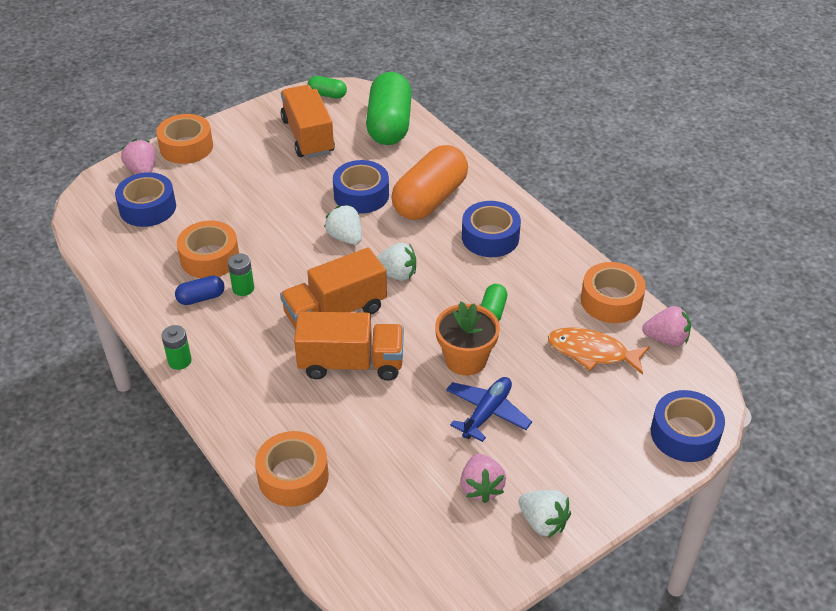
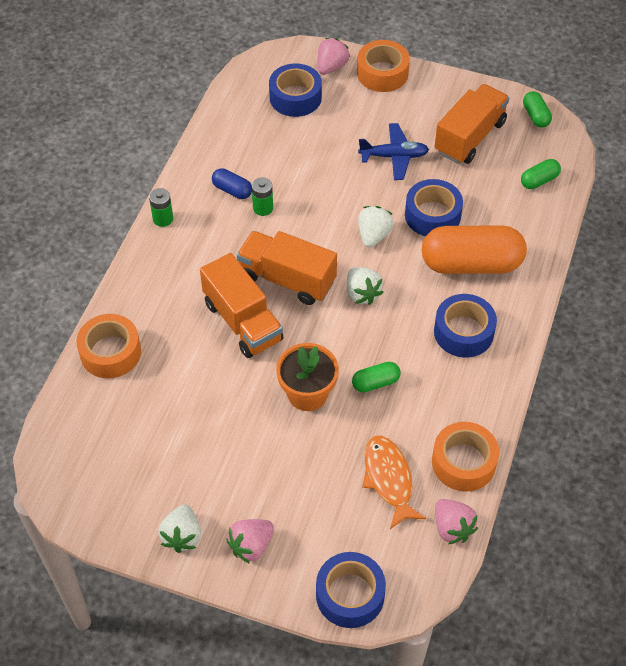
camera: 55 degrees right, 10 degrees up
orange tape [177,221,239,278] -> none
green capsule [366,72,412,145] -> green capsule [521,159,561,189], size x0.45
blue plane [446,377,532,442] -> blue plane moved to [358,123,429,180]
pink strawberry [461,454,506,503] -> pink strawberry moved to [226,519,274,564]

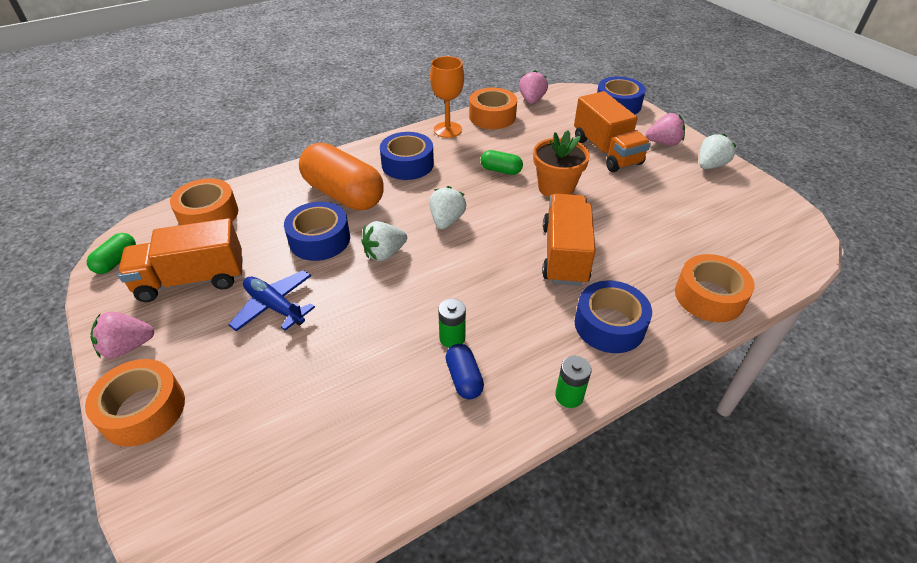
camera: 140 degrees left, 10 degrees down
orange truck [237,231,337,305] -> orange truck moved to [574,91,651,172]
blue tape [269,63,322,117] -> blue tape moved to [575,280,652,353]
pink strawberry [318,38,350,75] -> pink strawberry moved to [90,312,154,359]
orange fish [362,436,426,529] -> none
green capsule [521,159,561,189] -> orange tape [170,178,238,225]
none -> orange goblet [430,56,464,138]

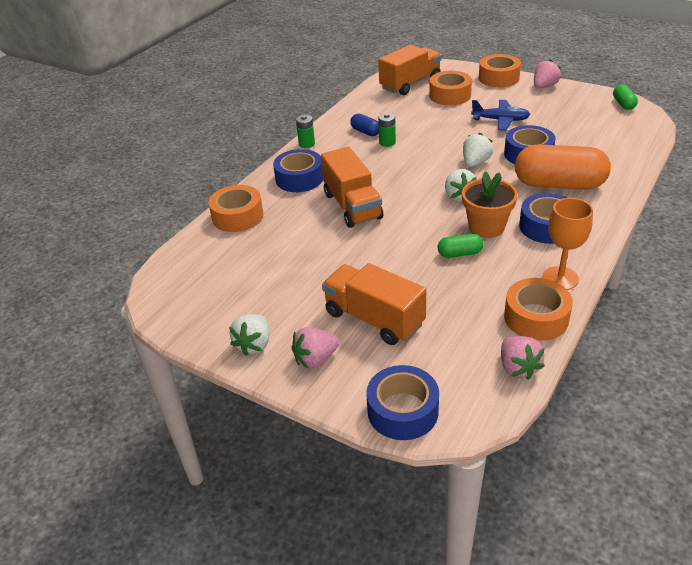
camera: 155 degrees right, 5 degrees down
orange truck [118,218,242,302] -> orange truck moved to [378,45,442,95]
orange tape [170,178,238,225] -> orange tape moved to [429,71,472,105]
orange flower pot [533,131,590,198] -> orange flower pot moved to [462,171,518,238]

